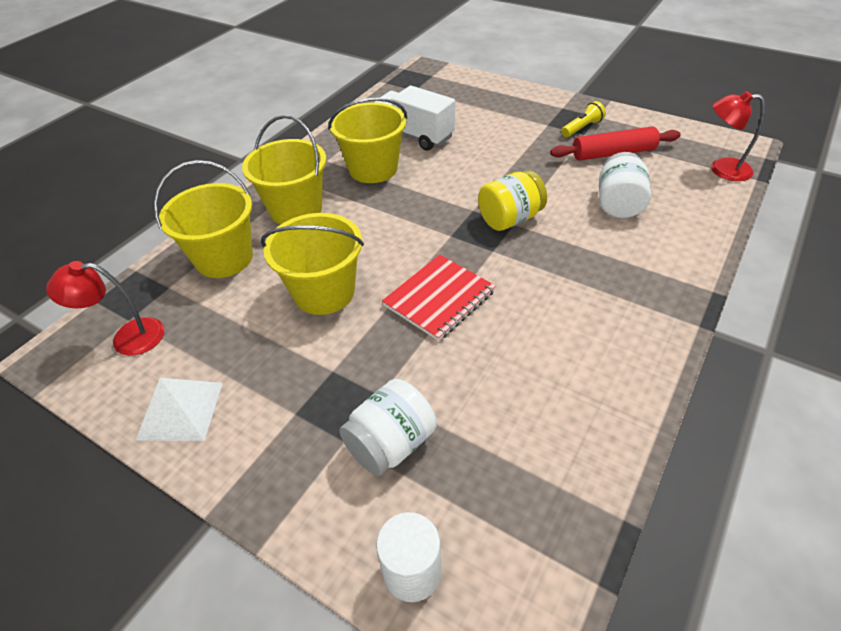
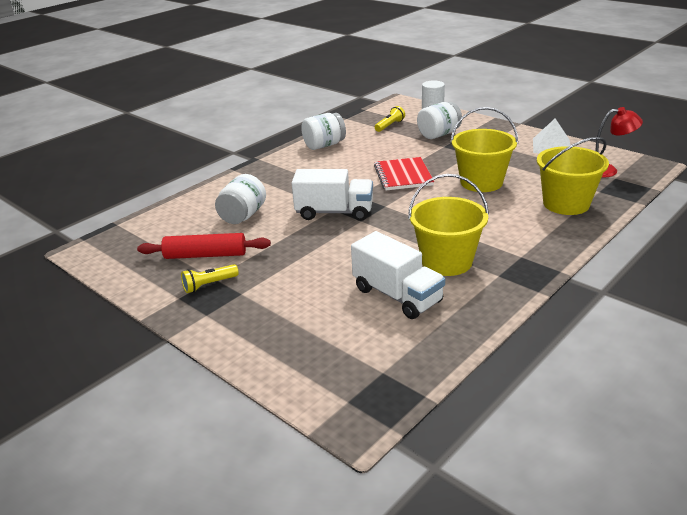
camera: 170 degrees left, 15 degrees down
yellow bucket [242,115,326,224] -> none
red notebook [382,254,496,341] -> red notebook turned 60 degrees counterclockwise [374,157,434,190]
yellow jar [478,171,547,231] -> white truck [292,169,373,221]
red lamp [711,91,765,181] -> none
none -> white jar [301,113,346,150]
none -> yellow flashlight [375,106,405,132]

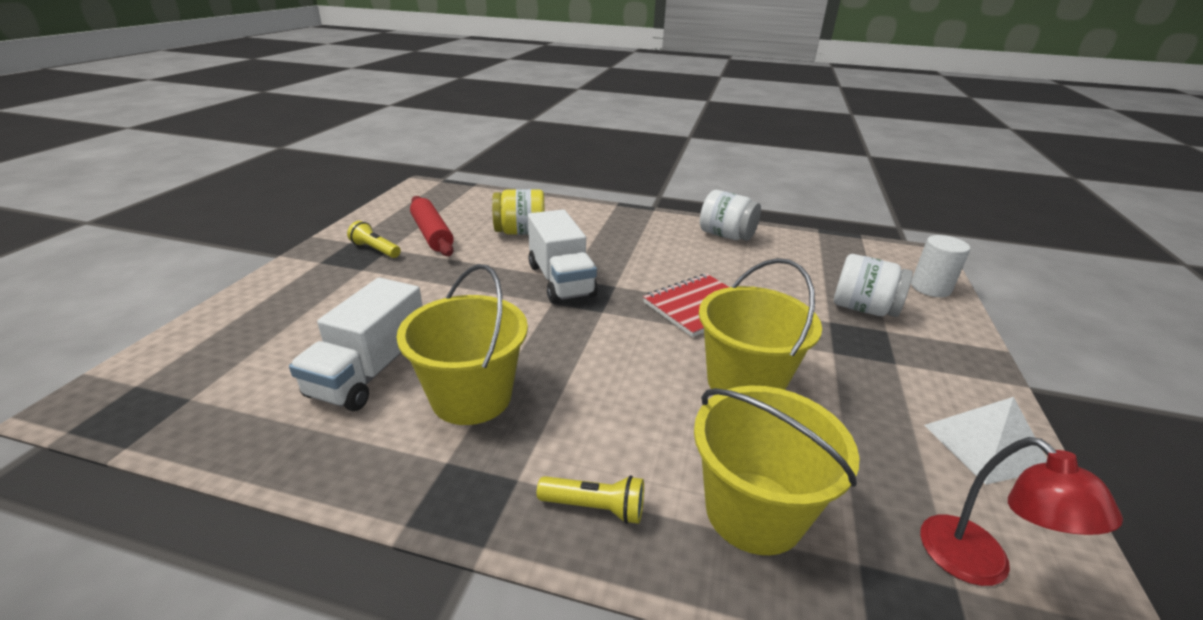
camera: 60 degrees right, 0 degrees up
white jar [215,174,266,224] -> yellow jar [492,189,545,235]
yellow flashlight [375,106,405,132] -> yellow flashlight moved to [537,475,644,524]

